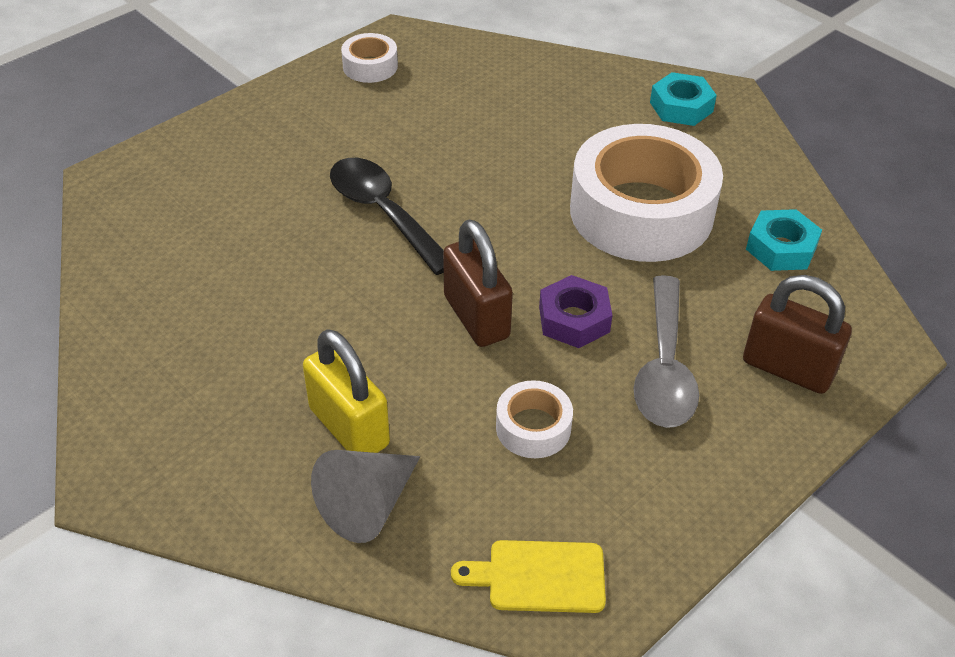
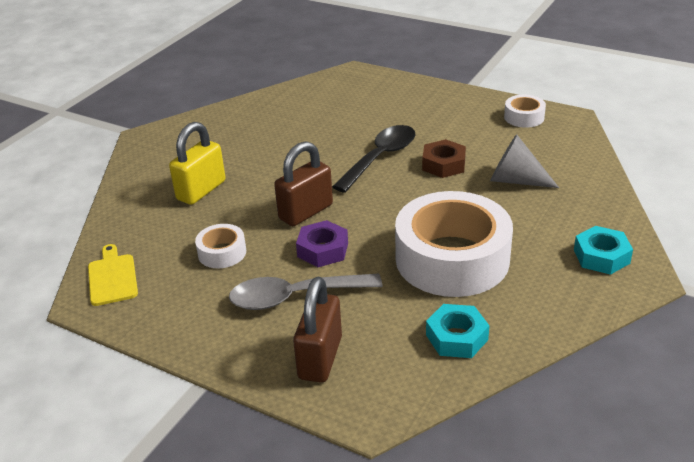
camera: 75 degrees right, 10 degrees down
grey cone [311,450,420,543] -> grey cone moved to [490,134,559,188]
none -> brown nut [422,139,466,178]

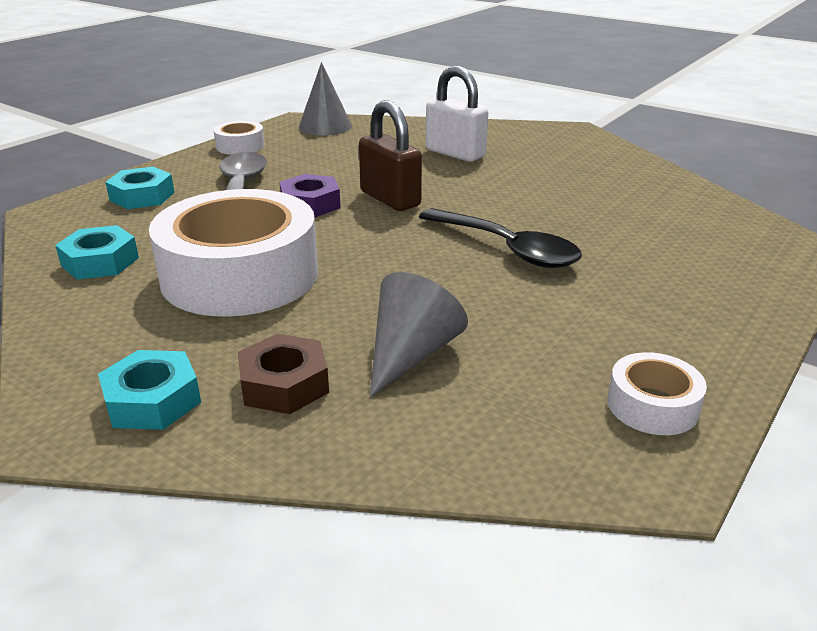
camera: 95 degrees right, 5 degrees down
yellow cutting board [88,244,138,306] -> grey cone [299,62,352,135]
yellow padlock [169,122,226,205] -> white padlock [426,66,488,162]
white tape [195,224,246,268] -> white tape moved to [214,121,265,155]
brown padlock [293,277,342,383] -> turquoise nut [105,167,175,209]
brown nut [422,139,466,178] -> brown nut moved to [238,334,329,414]

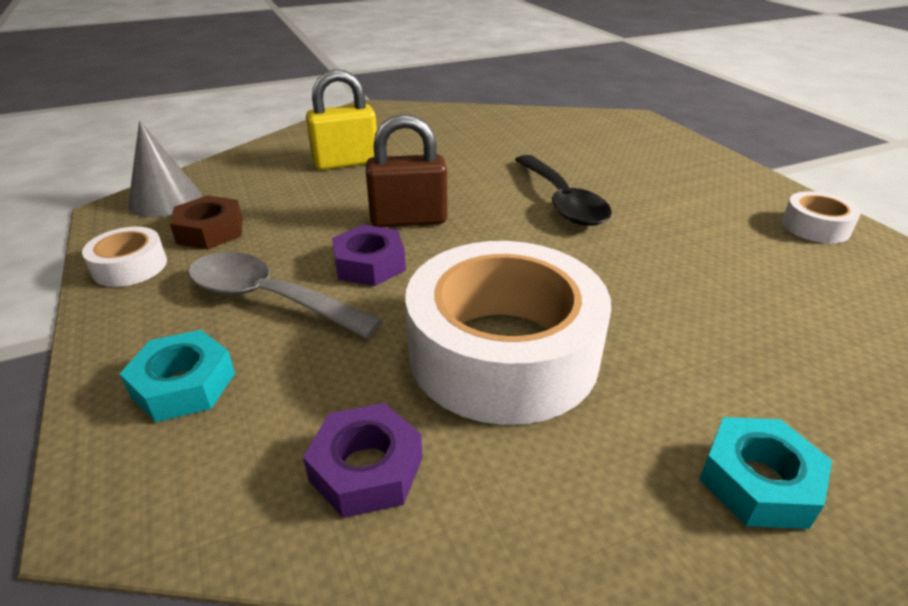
camera: 60 degrees left, 5 degrees up
turquoise nut [55,225,139,280] -> purple nut [303,403,423,518]
brown nut [238,334,329,414] -> brown nut moved to [170,195,243,249]
grey cone [370,272,468,398] -> none
black spoon [419,208,582,268] -> black spoon turned 90 degrees clockwise [515,155,612,226]
white padlock [426,66,488,162] -> yellow padlock [306,69,377,170]

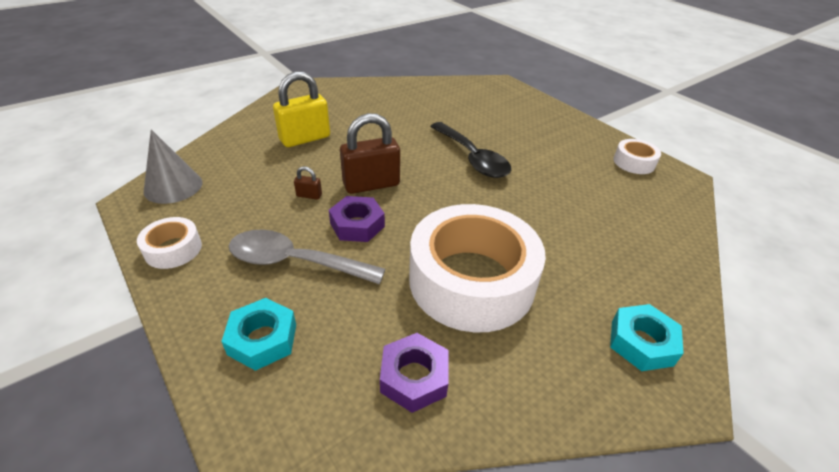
camera: 15 degrees left, 5 degrees up
brown nut [170,195,243,249] -> none
none -> brown padlock [294,166,322,200]

